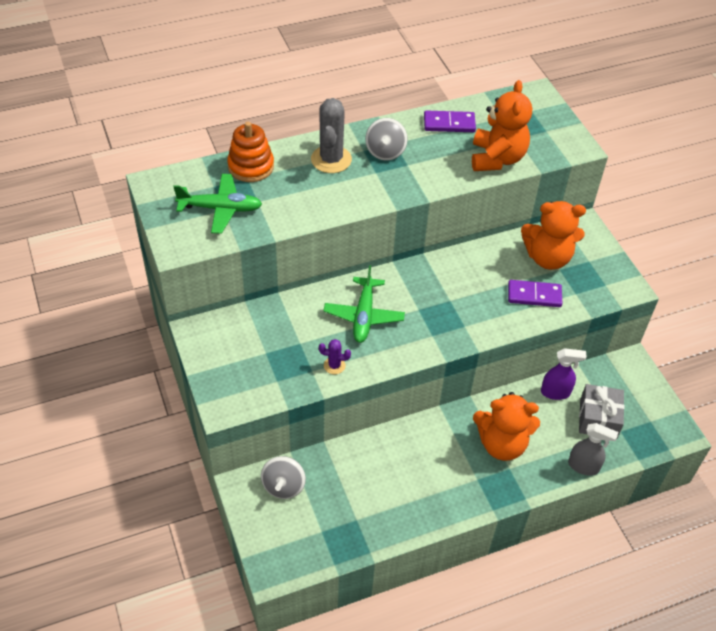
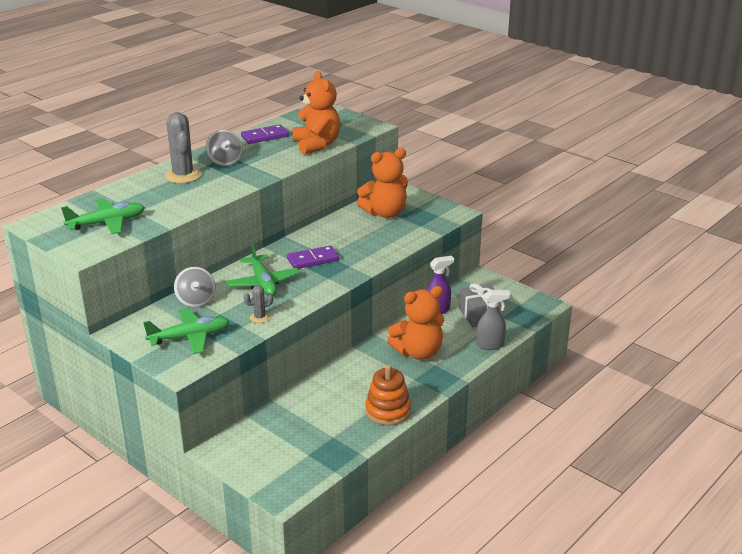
camera: 25 degrees left, 20 degrees down
orange stacking toy [227,122,274,182] -> orange stacking toy moved to [365,364,411,425]
grey spinning top [261,456,306,499] -> grey spinning top moved to [174,267,216,308]
purple cactus [319,339,351,374] -> grey cactus [244,286,273,323]
purple domino [508,280,563,307] -> purple domino moved to [287,246,339,269]
none -> green plane [143,308,229,354]

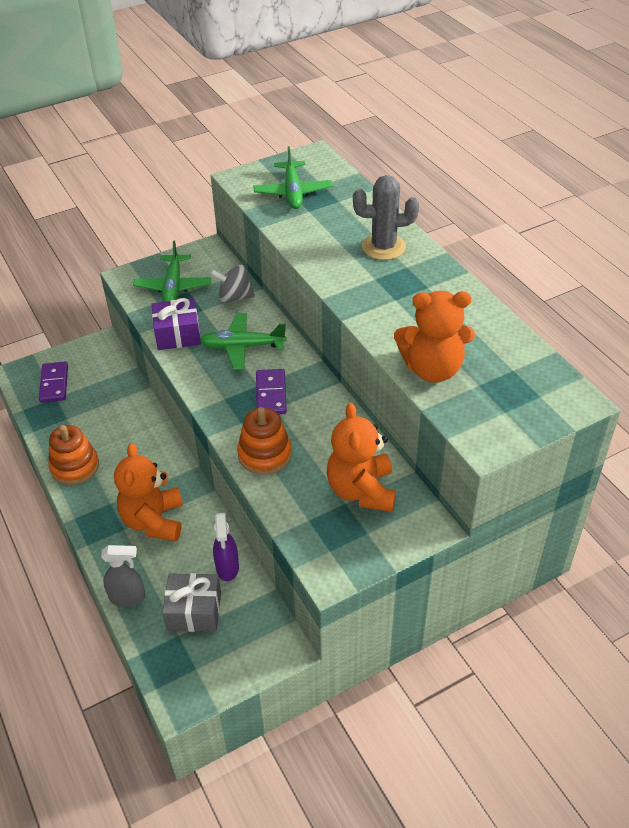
camera: 110 degrees right, 15 degrees up
grey spinning top [206,130,243,166] -> none
purple domino [241,125,289,144] -> purple domino moved to [39,361,68,403]
grey cactus [244,286,273,323] -> purple gift [152,298,201,350]
grey spray bottle [476,290,510,350] -> grey spray bottle turned 105 degrees counterclockwise [101,545,145,606]
none -> orange stacking toy [237,407,292,475]

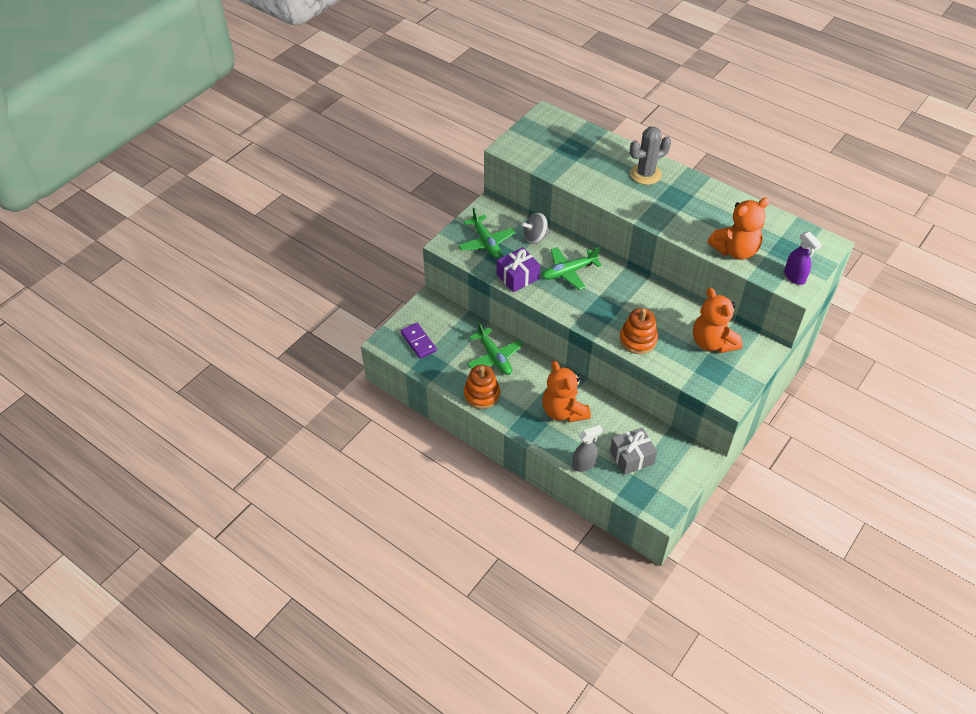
camera: 25 degrees left, 5 degrees up
purple spray bottle [213,513,239,581] -> purple spray bottle moved to [784,231,822,285]
green plane [253,146,333,209] -> green plane moved to [467,322,523,375]
purple domino [256,369,287,414] -> none

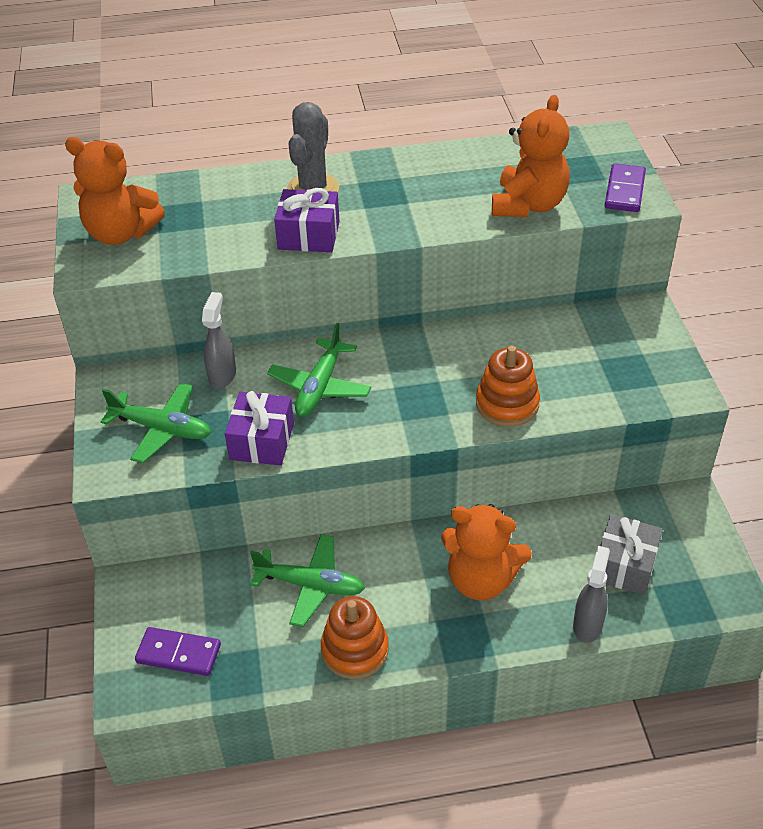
camera: 45 degrees left, 5 degrees down
grey spinning top [521,213,550,244] -> grey spray bottle [202,292,236,389]
orange teddy bear [693,288,743,353] -> orange teddy bear moved to [65,137,165,245]
purple spray bottle [784,231,822,285] -> purple domino [605,163,646,212]
none -> purple gift [274,188,340,252]

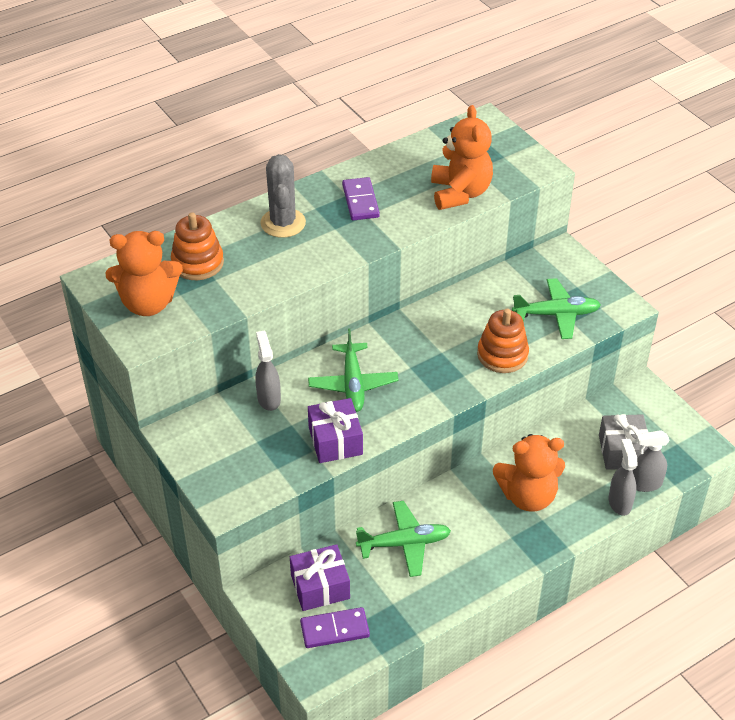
camera: 25 degrees left, 0 degrees up
green plane [101,383,211,463] -> green plane moved to [512,278,601,339]
purple gift [274,188,340,252] -> purple gift moved to [290,544,350,611]
orange stacking toy [321,596,389,679] -> orange stacking toy moved to [171,212,224,280]
purple domino [605,163,646,212] -> purple domino moved to [342,177,380,220]
none -> grey spray bottle [633,430,670,492]

